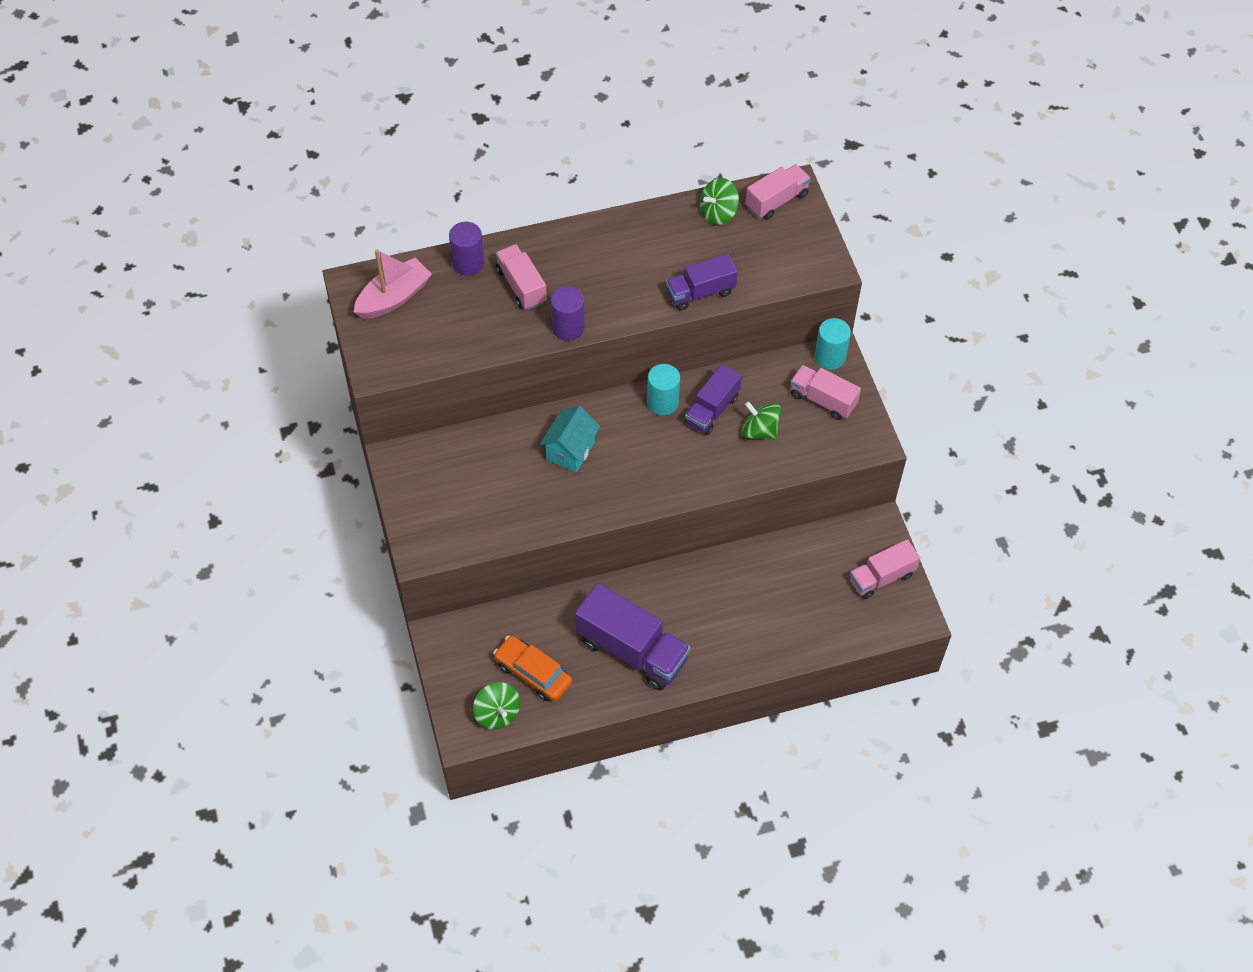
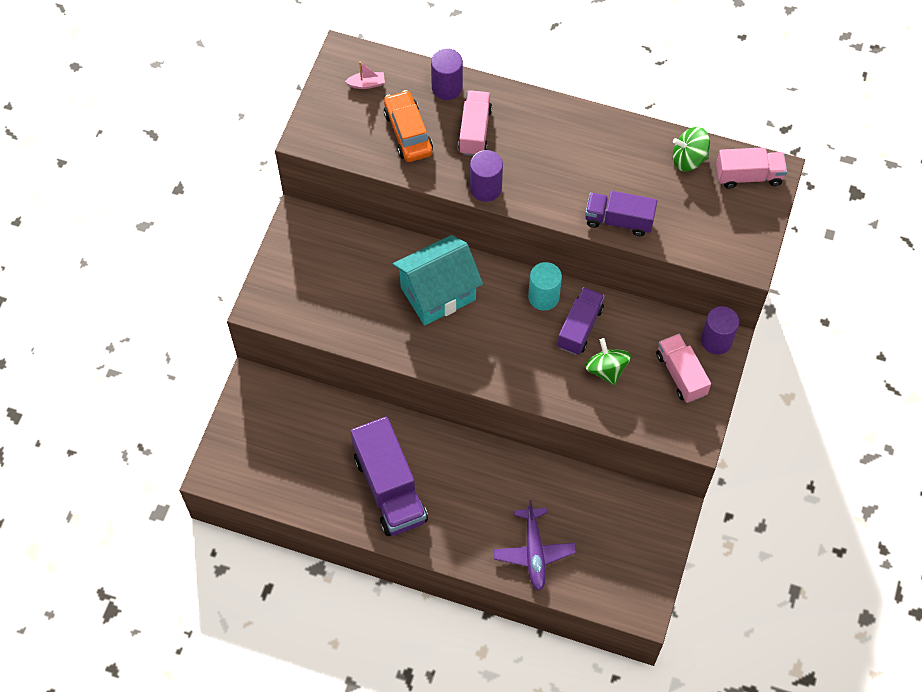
camera: 35 degrees right, 5 degrees up
pink boat [354,249,432,319] -> pink boat [345,62,385,89], size x0.47
green spinning top [473,682,520,729] -> none
orange car [493,636,572,702] -> orange car moved to [384,90,433,162]
turquoise house [540,406,600,473] -> turquoise house [393,235,483,325], size x1.51
purple truck [685,364,742,435] -> purple truck turned 135 degrees clockwise [557,287,604,355]
turquoise cylinder [815,318,851,370] -> purple cylinder [701,306,739,355]
pink truck [850,539,920,599] -> none
none -> purple plane [493,500,576,591]

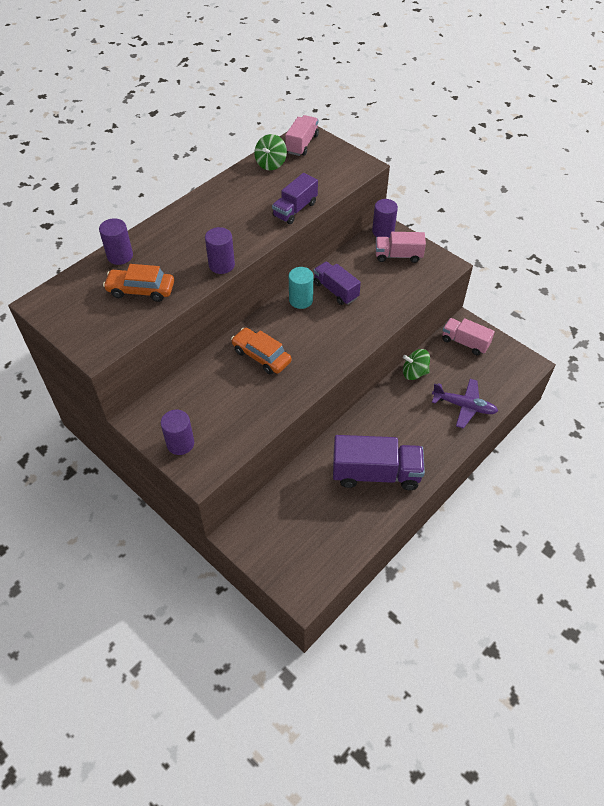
camera: 65 degrees left, 10 degrees down
pink boat [345,62,385,89] -> none
turquoise house [393,235,483,325] -> orange car [231,328,291,374]
pink truck [458,90,492,156] -> pink truck moved to [442,318,495,355]
green spinning top [585,338,631,385] -> green spinning top moved to [403,349,430,380]
none -> purple cylinder [161,410,194,455]

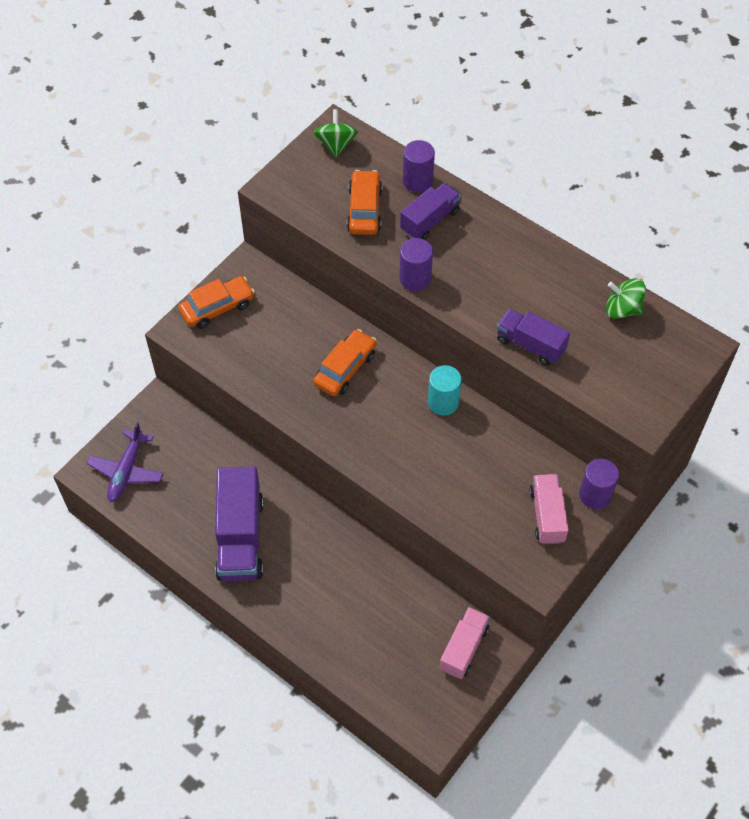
camera: 85 degrees right, 5 degrees up
purple cylinder [161,410,194,455] -> orange car [178,276,255,329]
pink truck [285,115,319,156] -> none
purple truck [314,262,361,305] -> purple truck moved to [400,183,461,240]
green spinning top [403,349,430,380] -> green spinning top moved to [314,109,358,157]
purple plane [432,379,498,429] -> purple plane moved to [87,422,163,502]

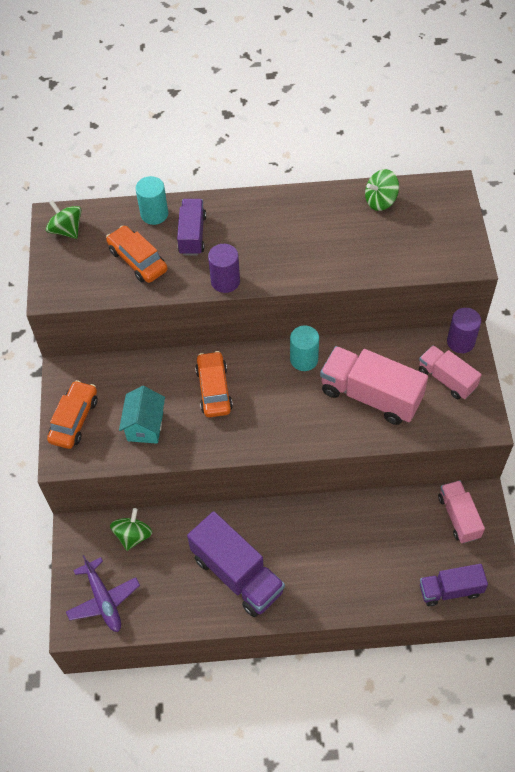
camera: 40 degrees left, 0 degrees up
purple cylinder [403,140,435,193] -> turquoise cylinder [135,176,168,225]
purple truck [497,309,570,366] -> purple truck moved to [420,564,488,606]
none -> green spinning top [110,508,152,551]
none -> turquoise house [119,386,165,444]
none -> pink truck [320,346,428,425]

